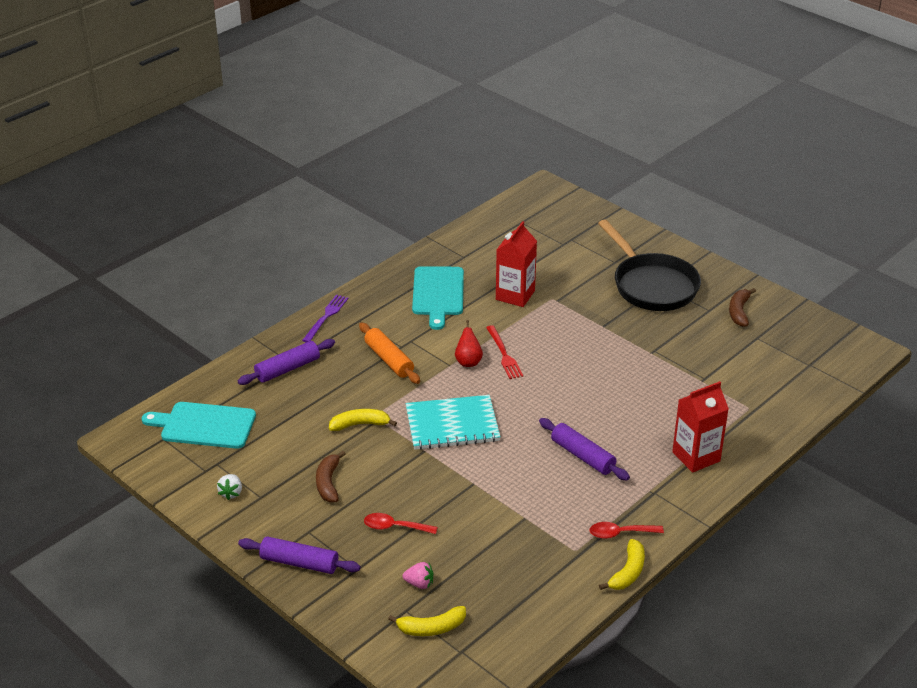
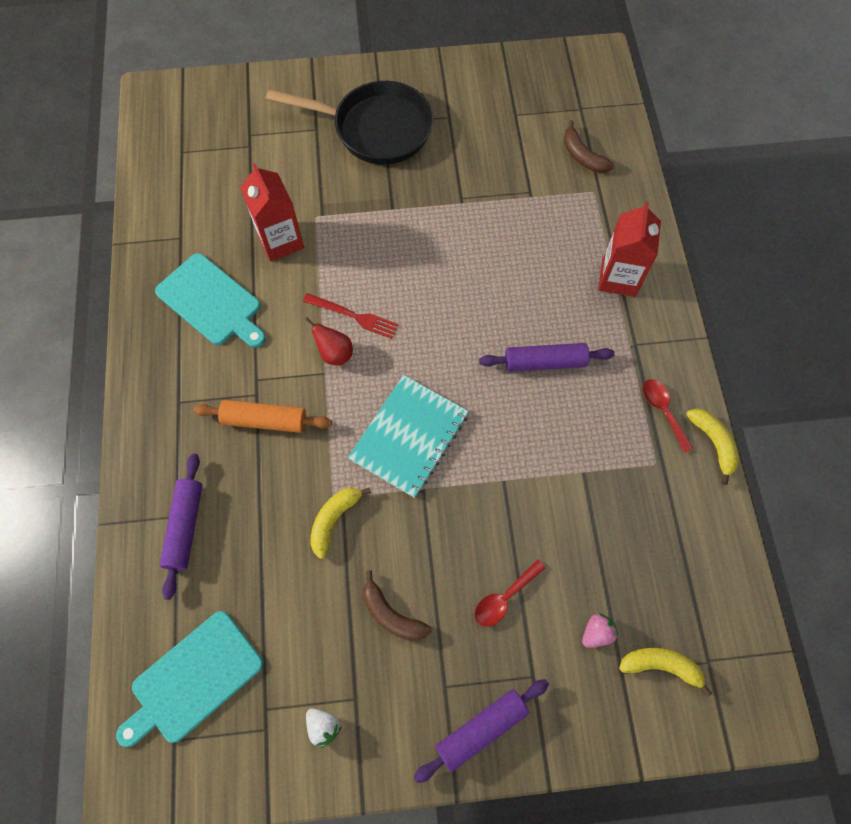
camera: 50 degrees left, 30 degrees up
purple fork [302,295,349,342] -> none
yellow banana [388,606,466,636] -> yellow banana turned 105 degrees counterclockwise [619,648,712,697]
red spoon [590,522,664,539] -> red spoon turned 120 degrees clockwise [643,379,694,453]
brown banana [729,288,756,327] -> brown banana moved to [564,120,614,173]

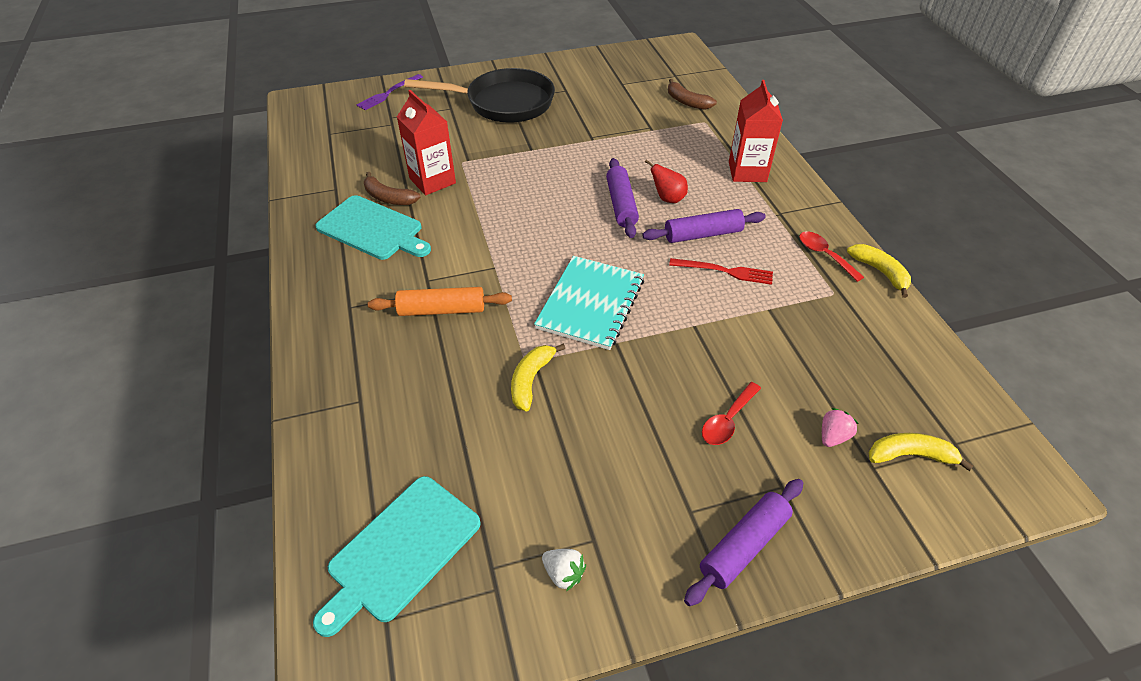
camera: 10 degrees left, 20 degrees down
purple rolling pin [160,453,202,600] -> purple rolling pin moved to [606,158,639,238]
red fork [303,293,398,339] -> red fork moved to [669,258,773,285]
red pear [305,317,353,366] -> red pear moved to [645,160,688,203]
brown banana [363,570,432,641] -> brown banana moved to [364,172,421,205]
none -> purple fork [357,74,423,110]

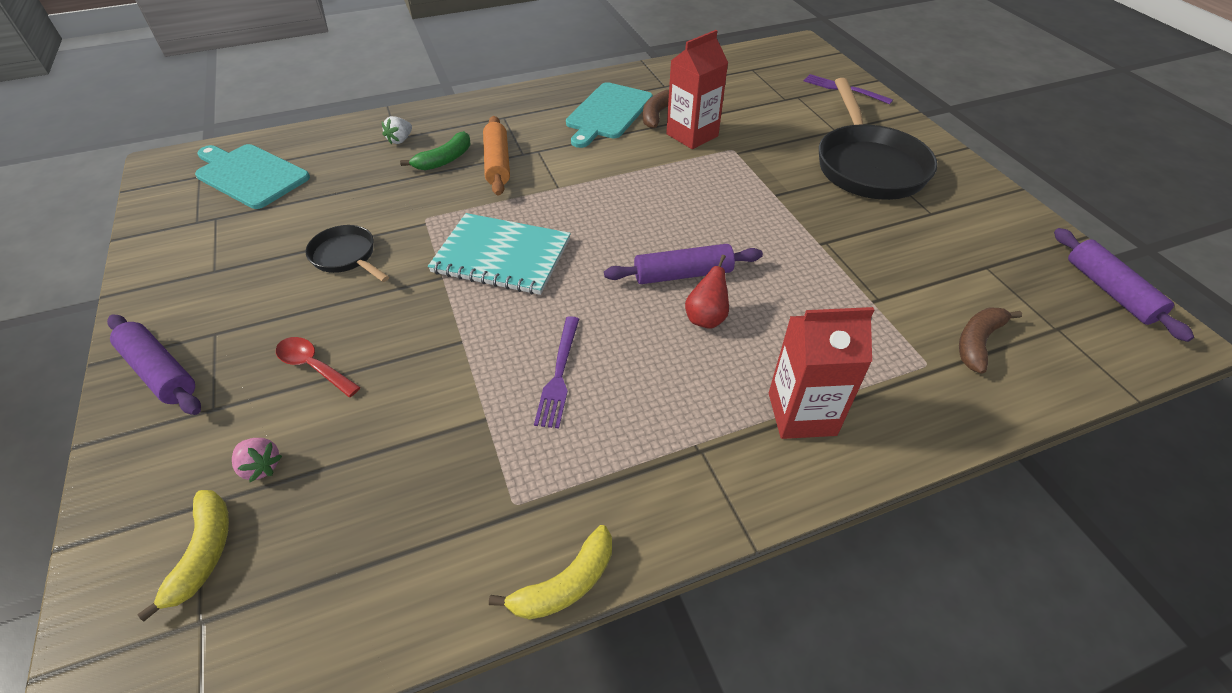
camera: 85 degrees right, 0 degrees up
yellow banana [511,344,565,411] -> none
white strawberry [542,549,586,591] -> white strawberry moved to [382,116,412,145]
purple rolling pin [642,209,766,243] -> purple rolling pin moved to [1054,228,1194,342]
red fork [669,258,773,285] -> purple fork [534,316,579,429]
red spoon [799,232,864,282] -> none
none -> black pan [305,225,389,282]
none -> green banana [400,131,471,170]

